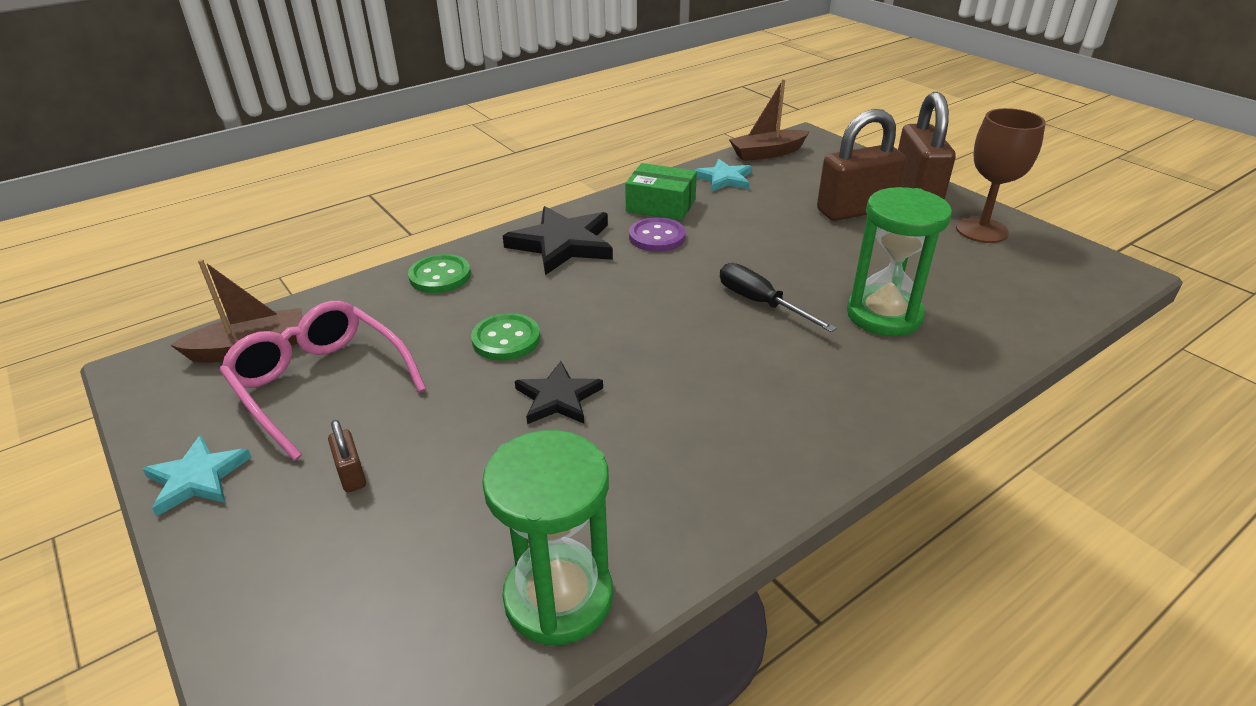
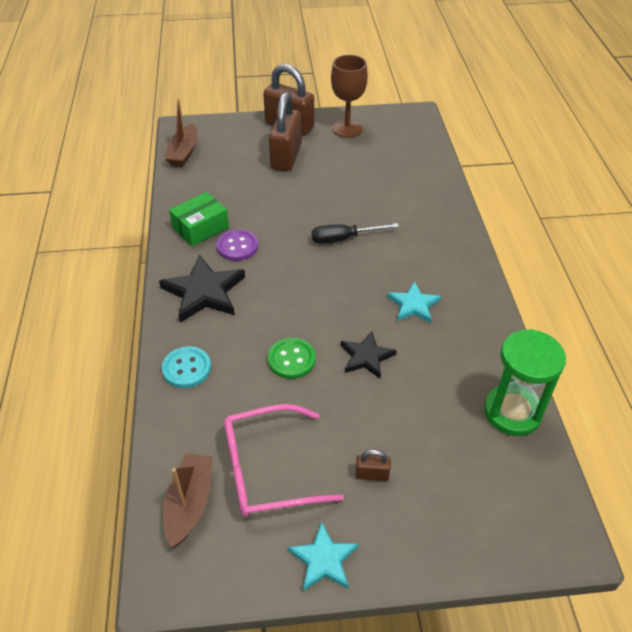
camera: 60 degrees left, 10 degrees up
green button [408,254,471,293] -> turquoise button [162,346,211,388]
turquoise star [694,159,752,192] -> turquoise star moved to [387,281,441,323]
green hourglass [847,187,952,336] -> none

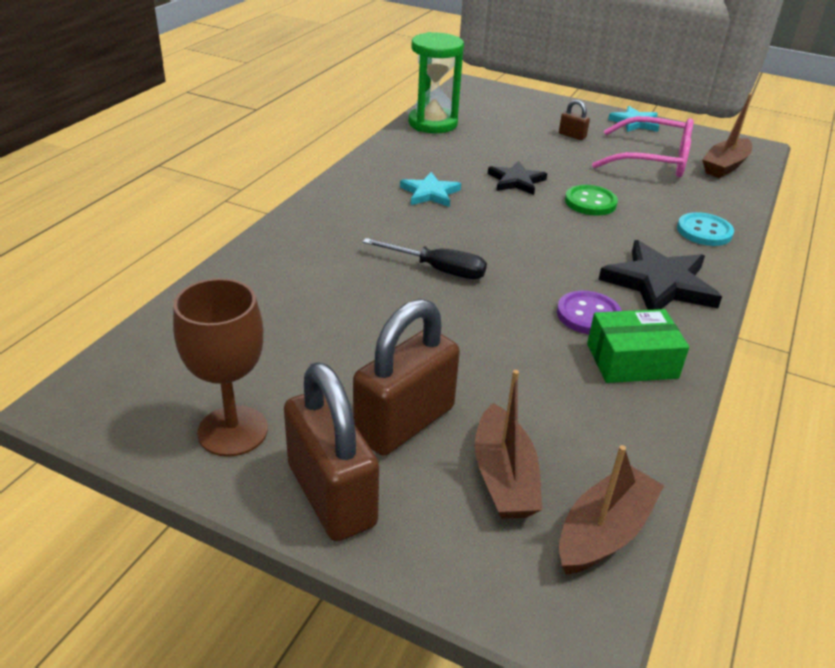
camera: 150 degrees left, 10 degrees down
none -> brown boat [475,370,542,519]

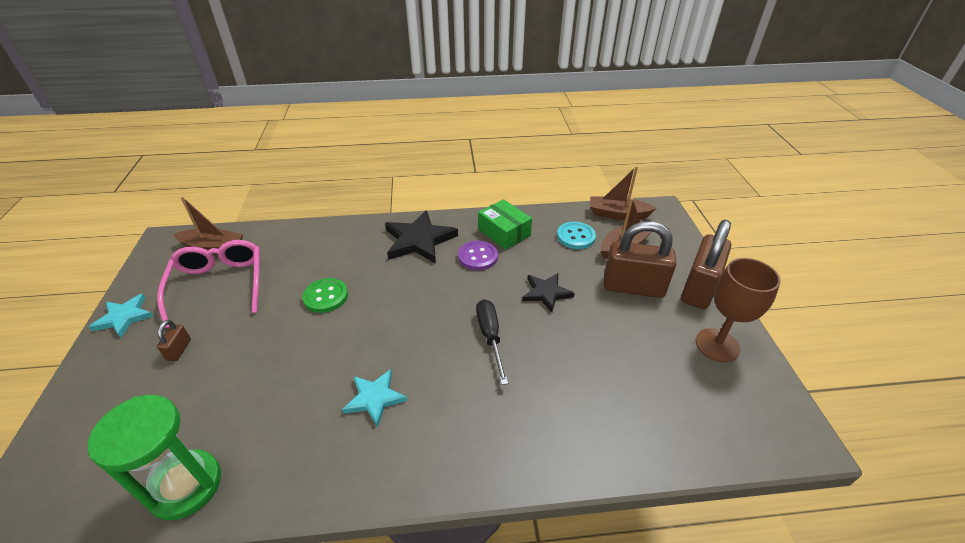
camera: 120 degrees left, 5 degrees up
black star [488,161,547,195] -> black star moved to [523,273,575,313]
turquoise button [677,212,734,246] -> turquoise button moved to [557,222,596,249]

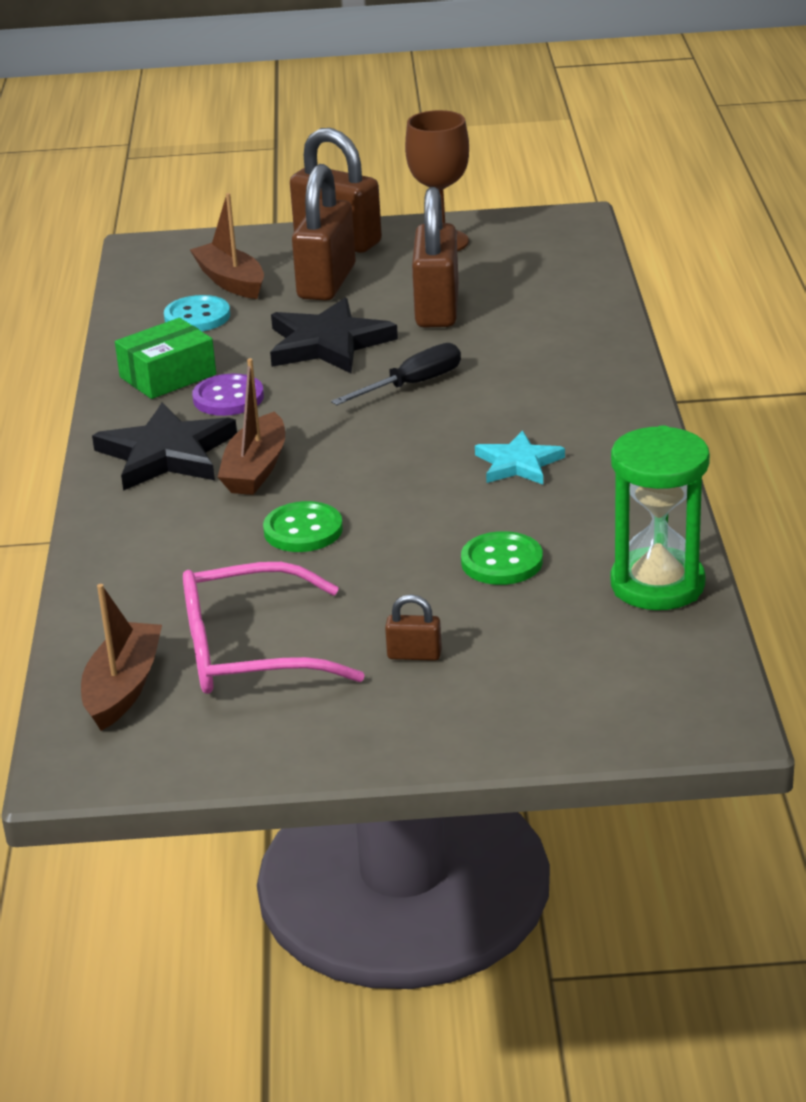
camera: 85 degrees left, 10 degrees down
turquoise star [89,293,154,338] -> none
black screwdriver [476,299,508,385] -> black screwdriver turned 150 degrees clockwise [331,343,461,405]
black star [523,273,575,313] -> black star [270,298,398,373], size x1.63
brown boat [590,166,656,220] -> brown boat moved to [218,358,285,495]
none -> brown padlock [412,187,459,328]
none -> green button [461,531,543,585]

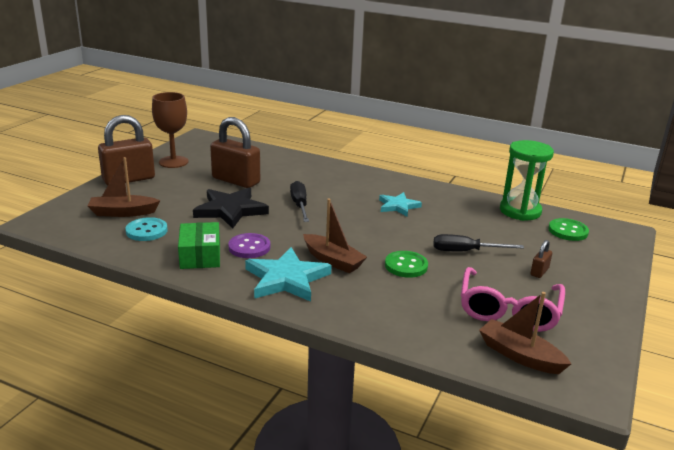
camera: 65 degrees left, 5 degrees down
black star [92,403,237,491] -> turquoise star [245,247,332,302]
brown padlock [292,164,356,301] -> none
green button [461,531,543,585] -> green button moved to [548,218,589,241]
none -> black screwdriver [434,234,524,251]

